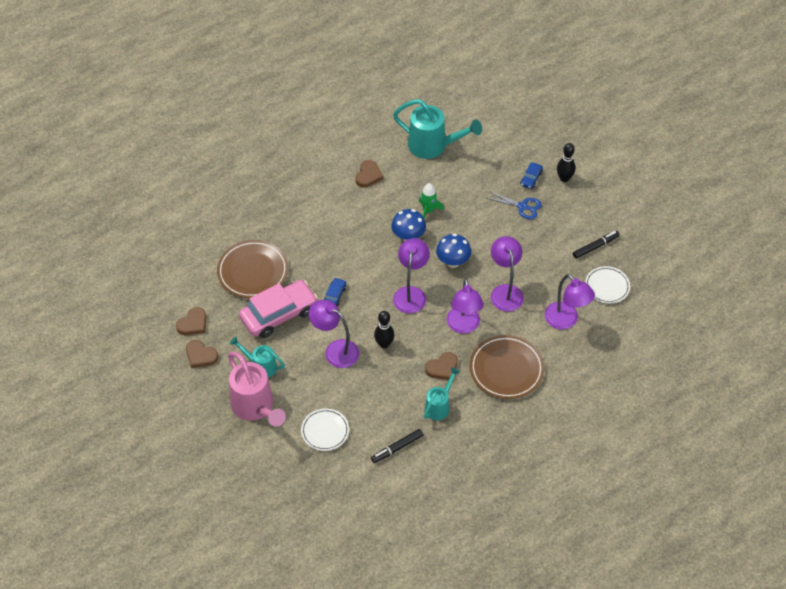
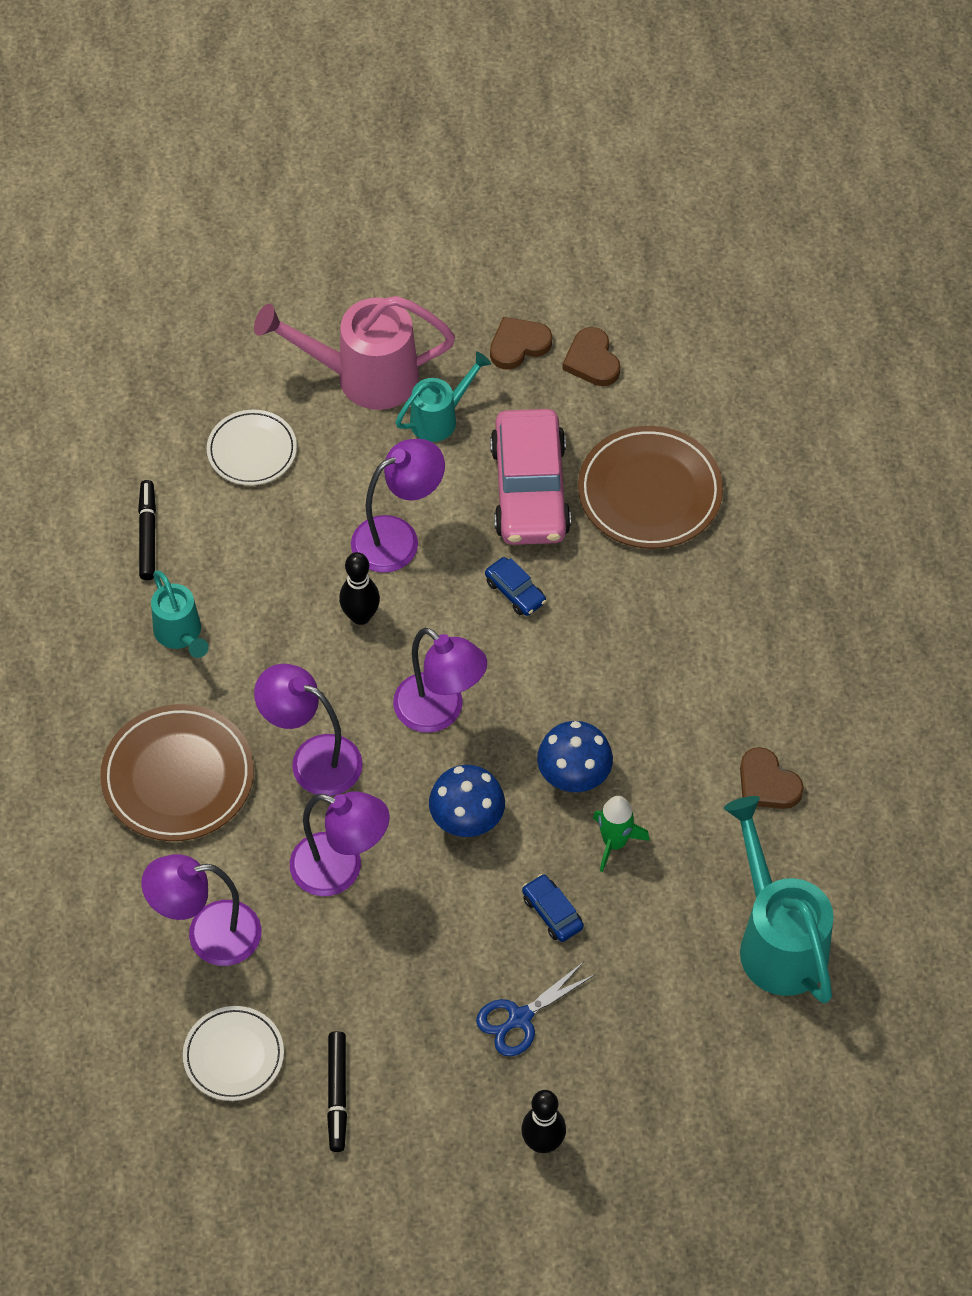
camera: 120 degrees right, 5 degrees up
turquoise watering can [393,99,482,159] -> turquoise watering can turned 105 degrees clockwise [724,796,834,1004]
brown heart [425,352,458,380] -> none
blue car [520,162,543,189] -> blue car moved to [522,874,584,942]

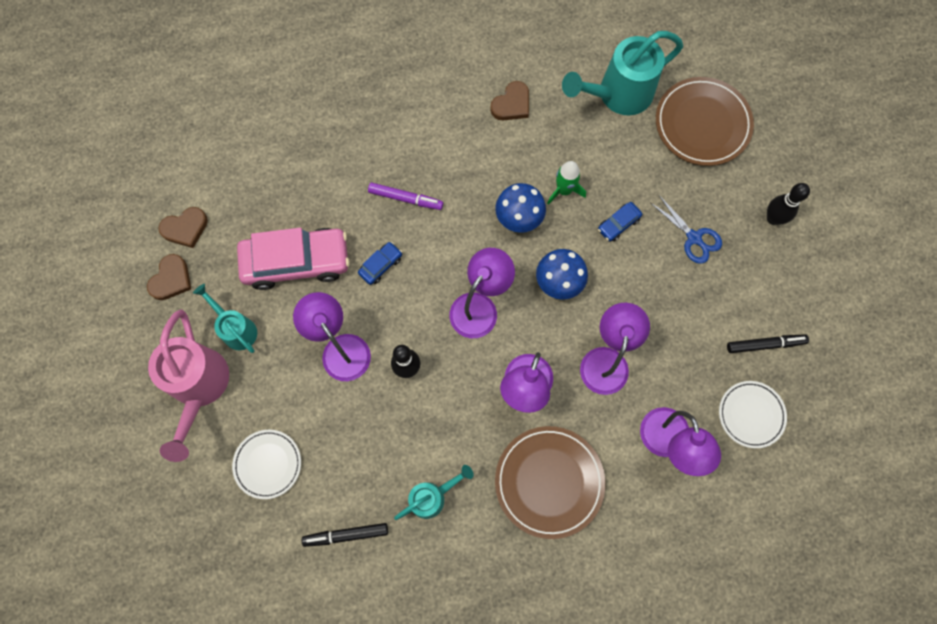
camera: 95 degrees left, 15 degrees up
brown heart [490,317,552,370] -> brown heart turned 120 degrees counterclockwise [147,254,191,300]
brown plate [578,426,723,549] -> brown plate moved to [656,77,754,166]
none -> purple marker [368,183,443,210]

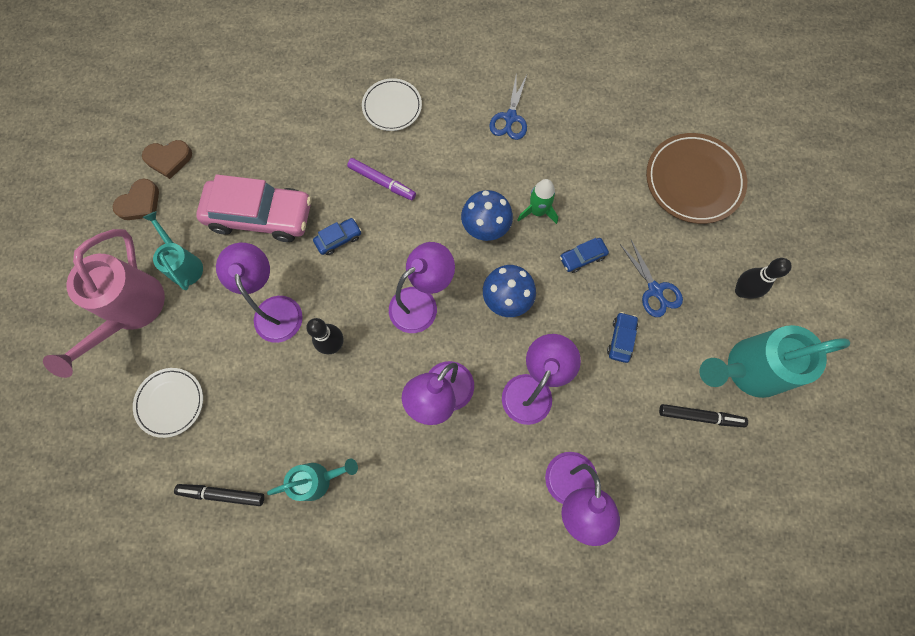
camera: 15 degrees right, 0 degrees up
brown heart [490,81,529,120] -> blue scissors [489,72,527,140]
brown plate [495,426,605,539] -> none
turquoise watering can [562,31,683,115] -> turquoise watering can moved to [699,325,850,398]
white plate [719,381,787,448] -> white plate moved to [362,78,422,131]
none -> blue car [607,312,638,363]

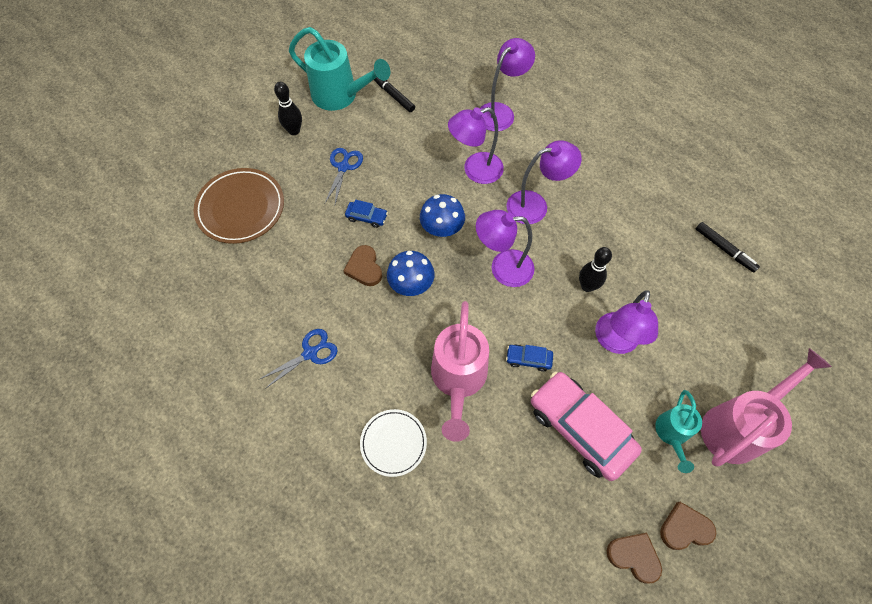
camera: 140 degrees left, 10 degrees down
white plate [133,368,203,438] -> none
turquoise watering can [267,459,358,501] -> none
purple marker [347,158,416,200] -> pink watering can [431,301,489,442]
green rocket [518,179,558,224] -> brown heart [343,245,382,286]
blue car [607,312,638,363] -> none

